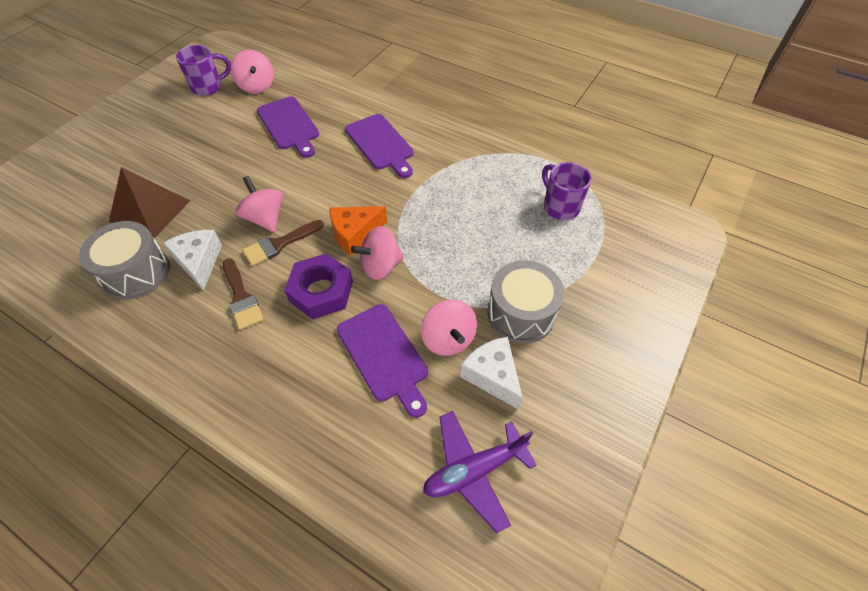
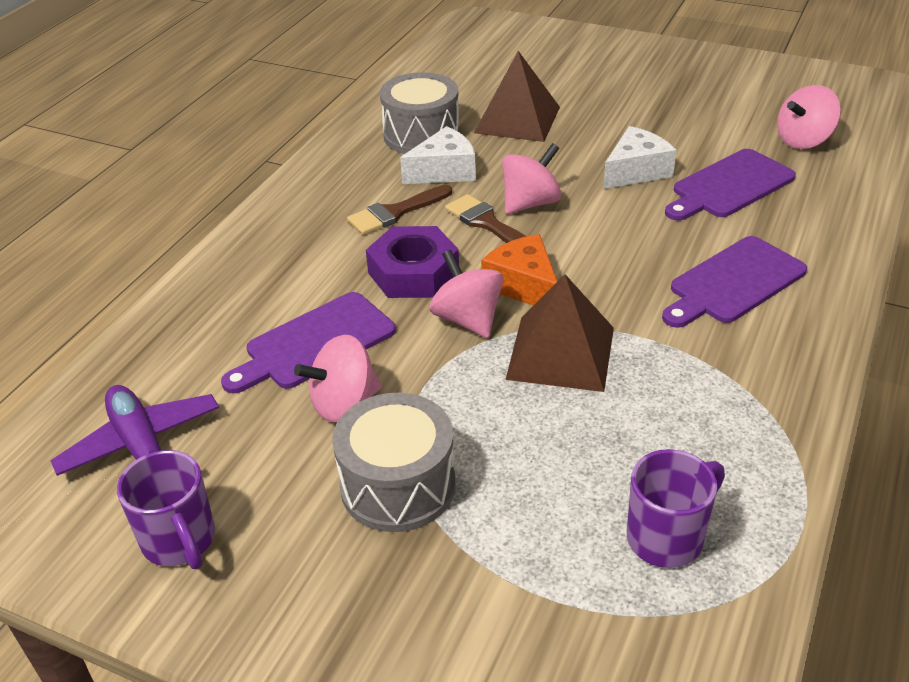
camera: 85 degrees right, 15 degrees down
purple mug [176,45,231,96] -> purple mug moved to [117,450,215,569]
white cheese [460,337,523,410] -> white cheese moved to [603,126,677,189]
none -> brown pyramid [506,274,614,392]

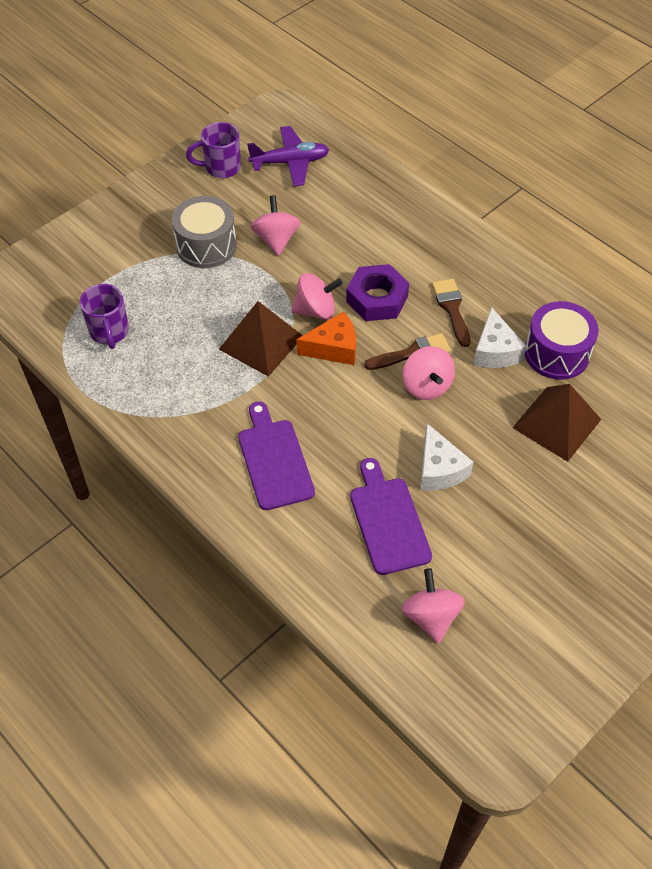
camera: 110 degrees right, 15 degrees up
purple cutting board [221,292,396,393] -> none
grey drum [380,72,460,154] -> purple drum [525,301,599,380]

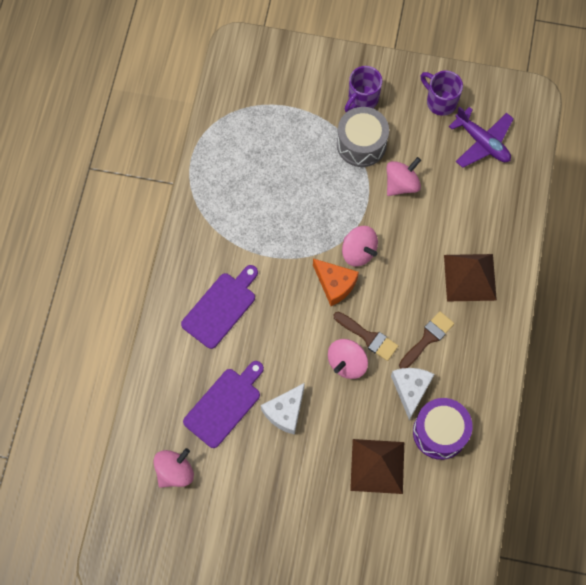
camera: 55 degrees right, 15 degrees up
purple mug [80,284,129,349] -> purple mug moved to [345,66,382,112]
brown pyramid [219,301,303,377] -> brown pyramid moved to [444,254,497,302]
purple nut [346,264,409,321] -> none
white cheese [473,307,526,368] -> white cheese turned 135 degrees clockwise [391,368,434,420]

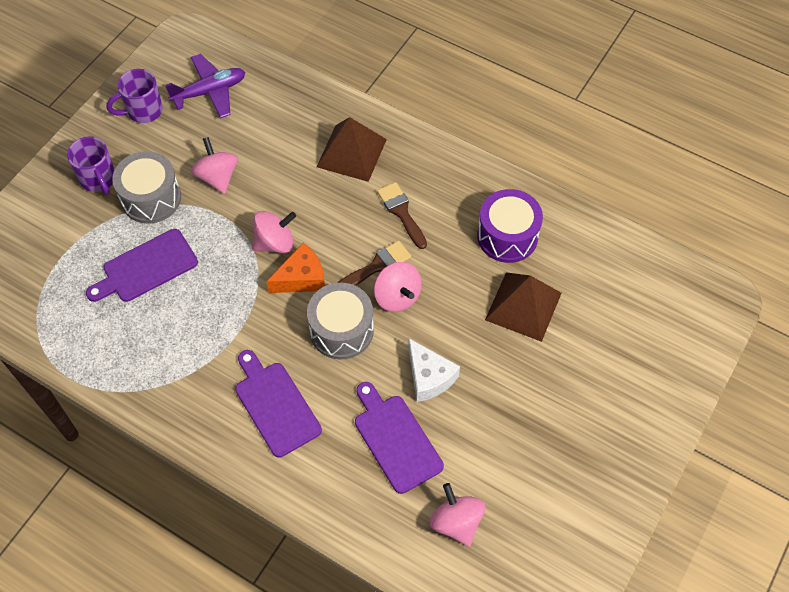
camera: 70 degrees left, 10 degrees down
white cheese [391,368,434,420] -> none
none -> purple cutting board [86,229,198,302]
none -> grey drum [307,283,374,360]

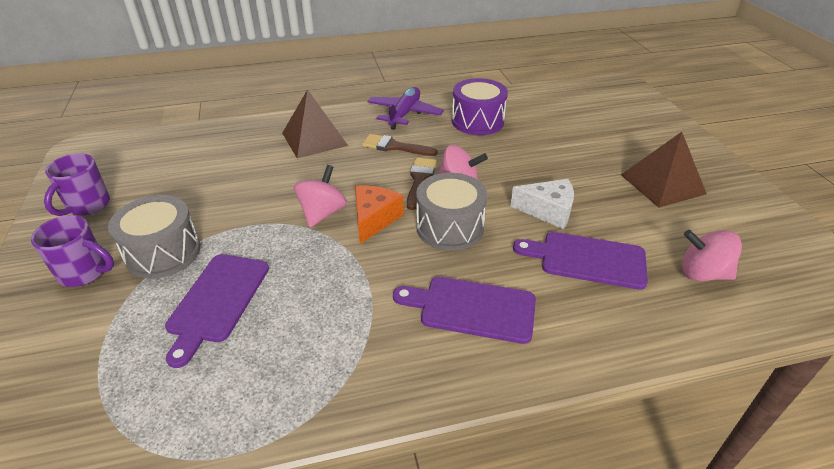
camera: 45 degrees left, 20 degrees down
purple plane [165,54,245,118] -> purple plane moved to [367,87,444,129]
pink spinning top [191,137,238,194] -> none
brown pyramid [485,272,562,342] -> brown pyramid moved to [621,132,707,208]

